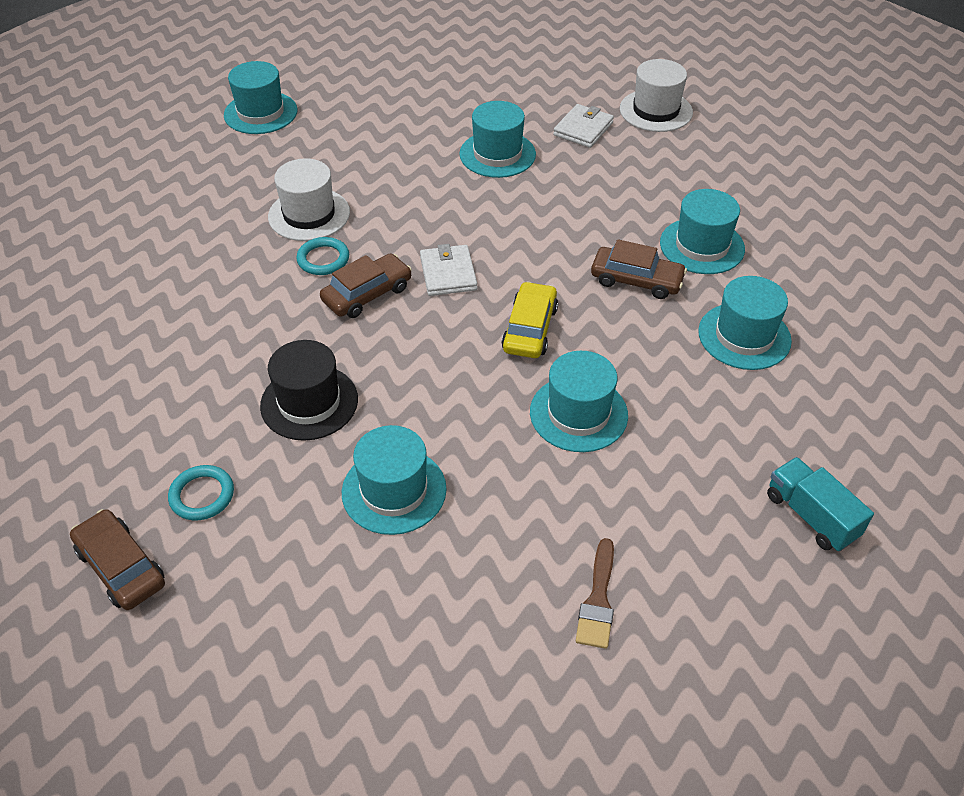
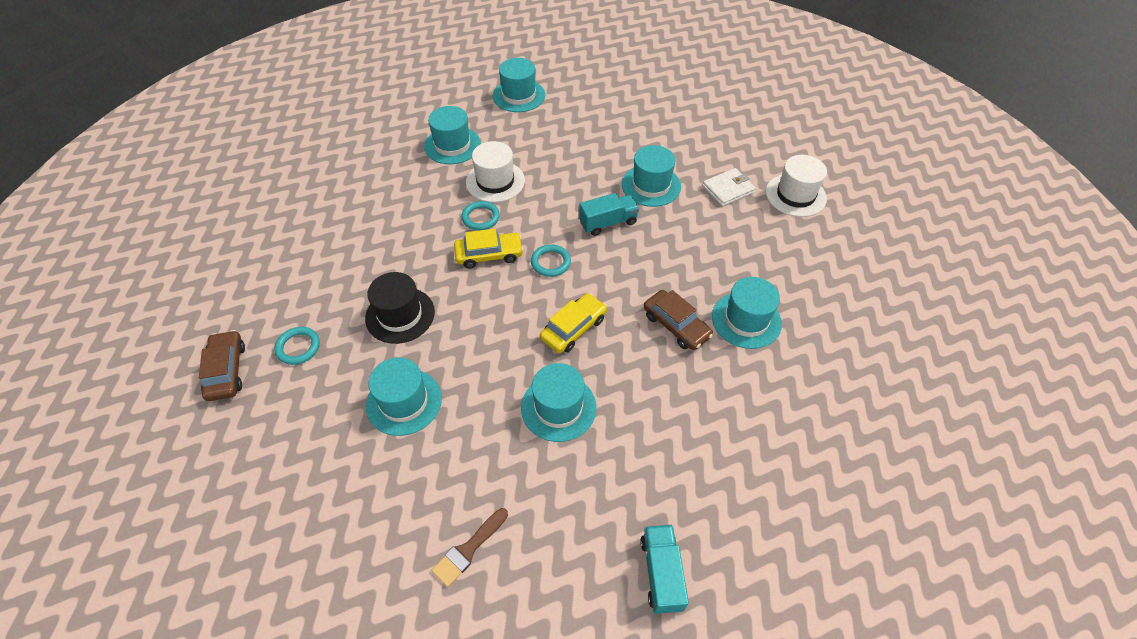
camera: 30 degrees right, 5 degrees up
brown car [320,253,412,318] -> yellow car [454,229,524,268]
white wallet [420,244,477,296] -> turquoise ring [531,244,571,277]
turquoise hat [698,276,792,370] -> turquoise hat moved to [424,106,481,164]
none -> turquoise truck [579,193,639,236]

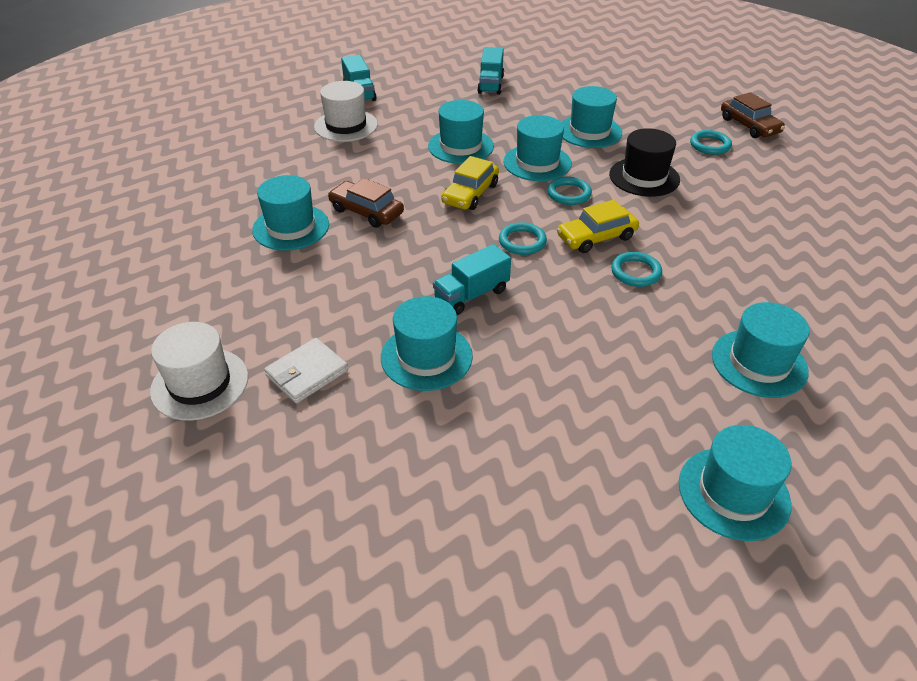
camera: 165 degrees right, 10 degrees down
brown brush [431,508,508,587] -> turquoise truck [477,47,504,95]
white hat [466,141,525,203] -> white hat moved to [314,81,378,142]
none -> turquoise hat [504,115,572,181]
none -> turquoise ring [547,177,592,205]

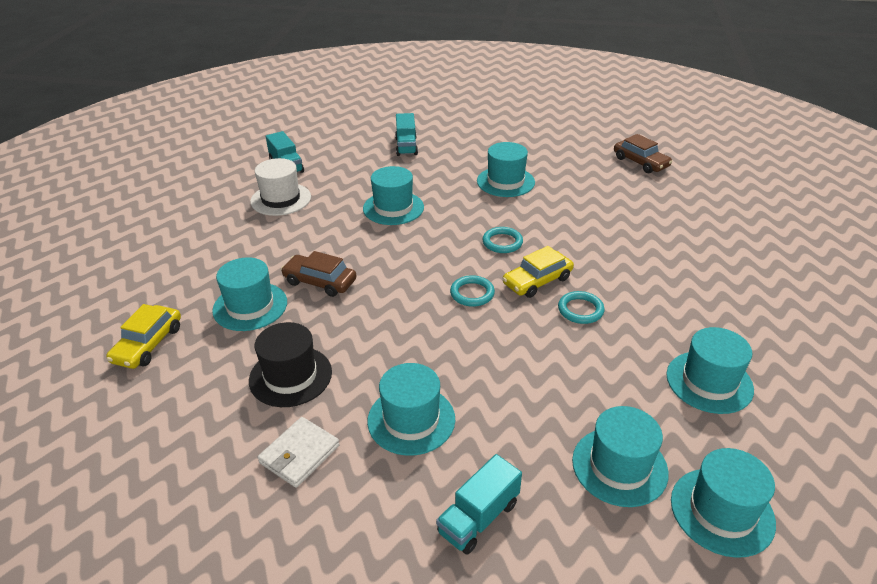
camera: 10 degrees left, 5 degrees down
white hat [150,322,248,421] -> none
turquoise truck [433,244,511,315] -> turquoise truck moved to [436,454,522,555]
yellow car [441,156,499,210] -> yellow car moved to [106,304,181,369]
turquoise hat [504,115,572,181] -> turquoise hat moved to [572,406,669,507]
black hat [609,128,680,197] -> black hat moved to [249,322,332,407]
turquoise ring [690,130,732,155] -> none

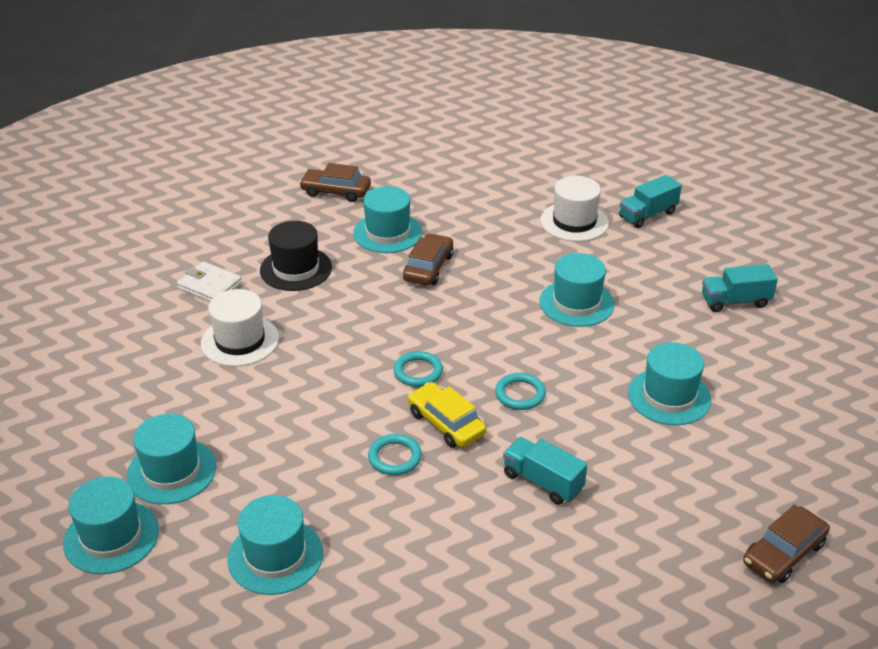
camera: 85 degrees right, 0 degrees up
yellow car [106,304,181,369] -> brown car [299,163,371,202]
turquoise hat [367,363,455,456] -> white hat [201,289,279,367]
turquoise truck [436,454,522,555] -> turquoise truck moved to [503,437,587,505]

